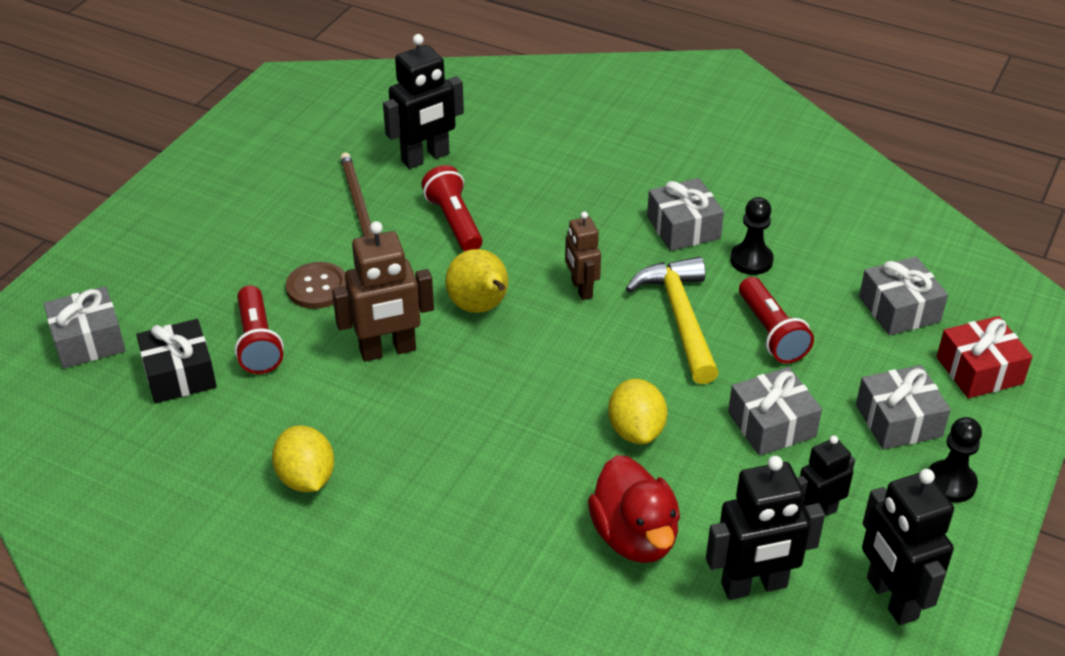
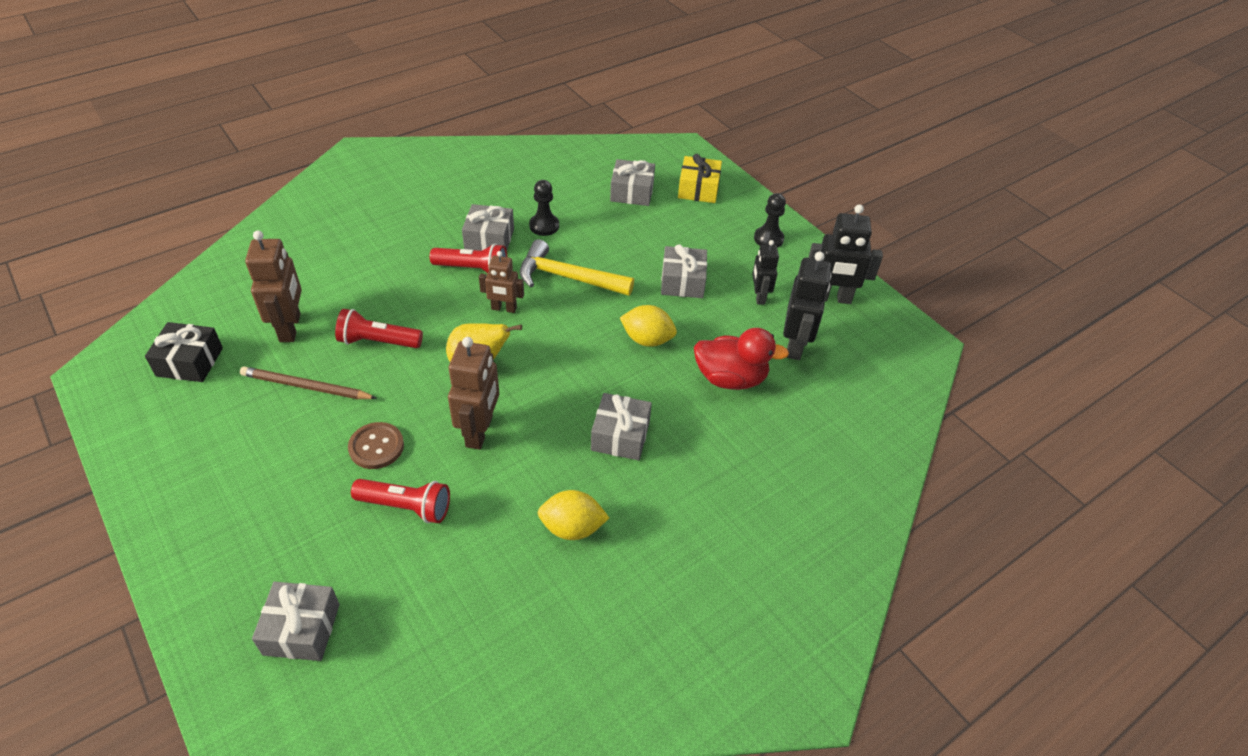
camera: 65 degrees left, 5 degrees up
black gift [136,319,217,403] -> black gift moved to [145,322,223,382]
black robot [383,34,464,169] -> brown robot [245,230,302,342]
red flashlight [739,277,814,363] -> red flashlight moved to [430,244,507,273]
grey gift [856,365,951,450] -> grey gift moved to [591,393,652,460]
red gift [937,316,1033,398] -> yellow gift [678,154,722,203]

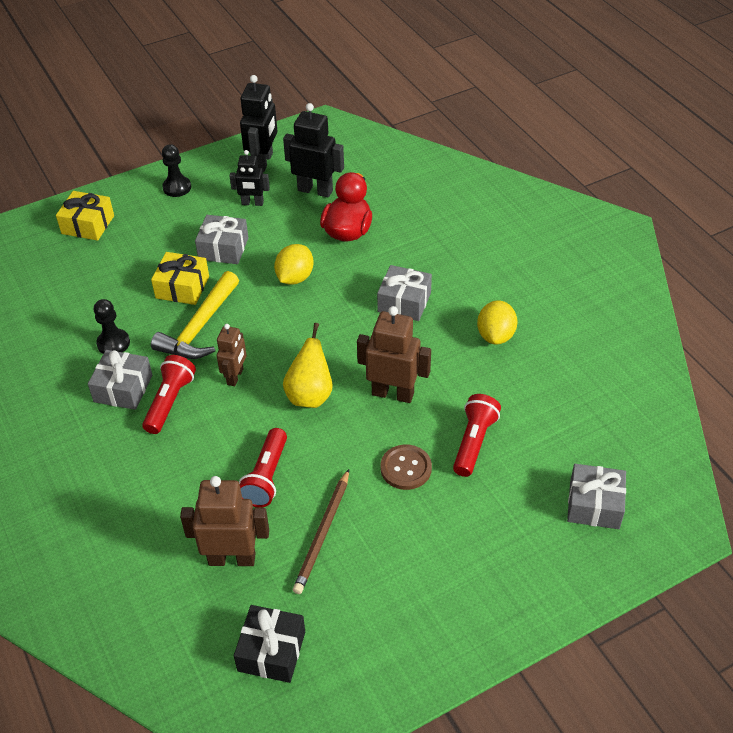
camera: 80 degrees left, 0 degrees up
grey gift [610,159,655,206] -> none
none -> yellow gift [151,252,209,305]

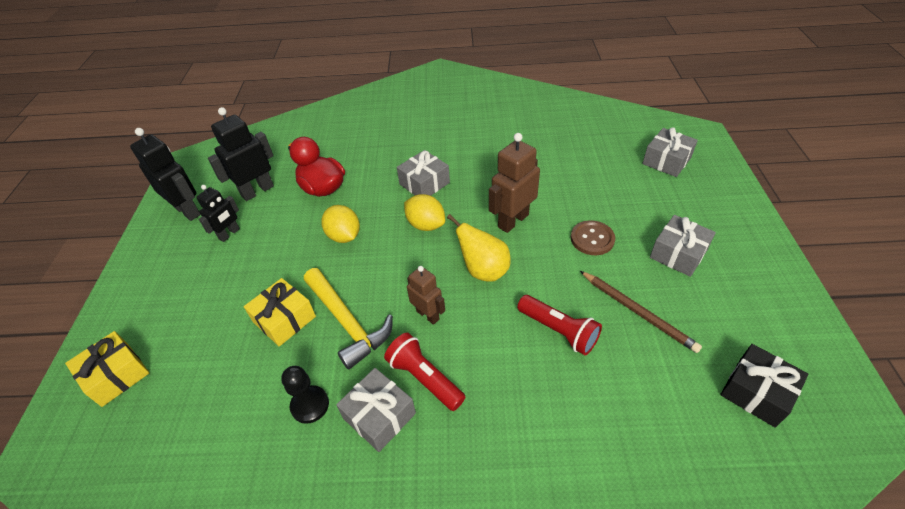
camera: 60 degrees left, 0 degrees up
black pawn [162,144,191,197] -> none
brown robot [180,476,269,566] -> none
grey gift [195,215,248,264] -> grey gift moved to [650,215,716,277]
red flashlight [453,394,501,477] -> none
yellow lemon [477,301,517,345] -> yellow lemon moved to [404,194,445,231]

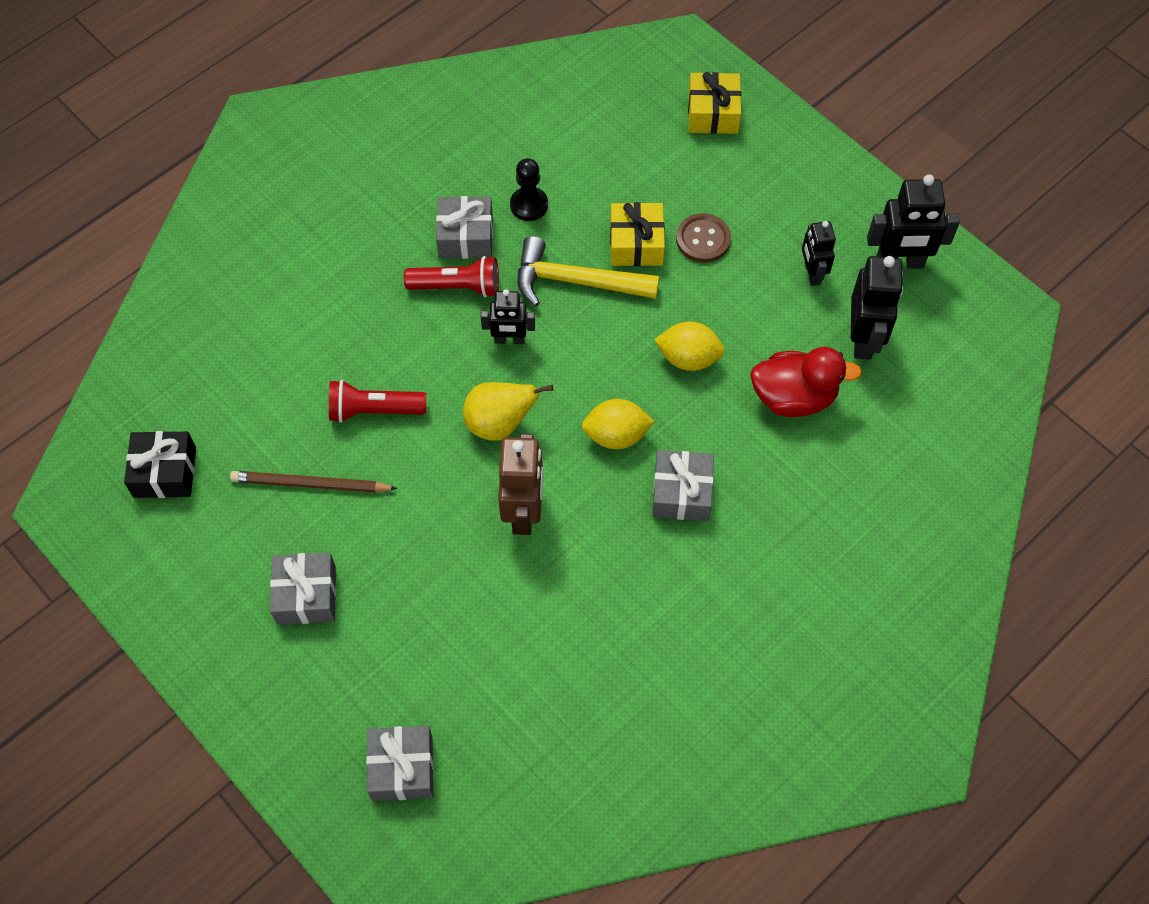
camera: 135 degrees right, 15 degrees up
brown robot [407,266,445,325] -> black robot [481,289,535,344]
brown button [571,220,615,255] -> brown button moved to [676,213,731,262]

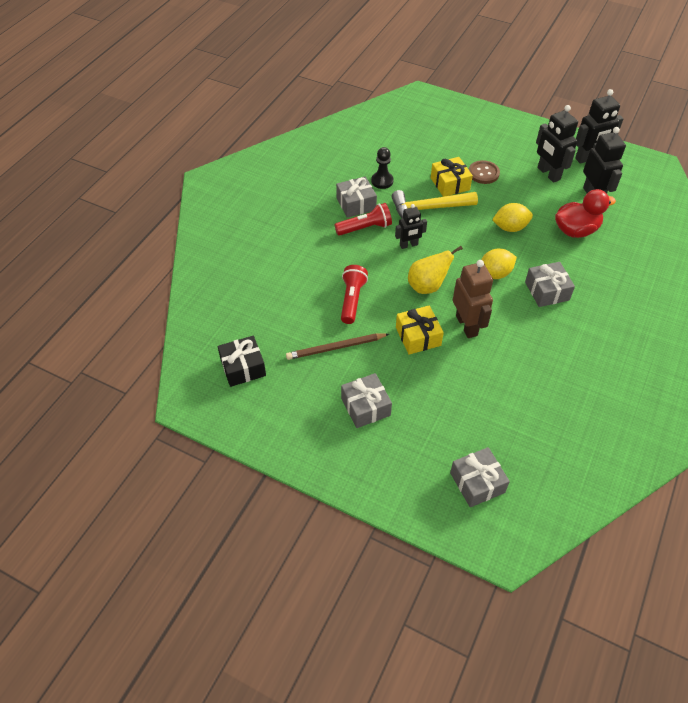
camera: 20 degrees left, 10 degrees down
red flashlight [329,380,426,423] -> red flashlight turned 120 degrees clockwise [341,265,368,324]
yellow gift [688,72,741,134] -> yellow gift moved to [396,305,444,355]
black robot [802,221,836,286] -> black robot [536,105,578,183], size x1.60

